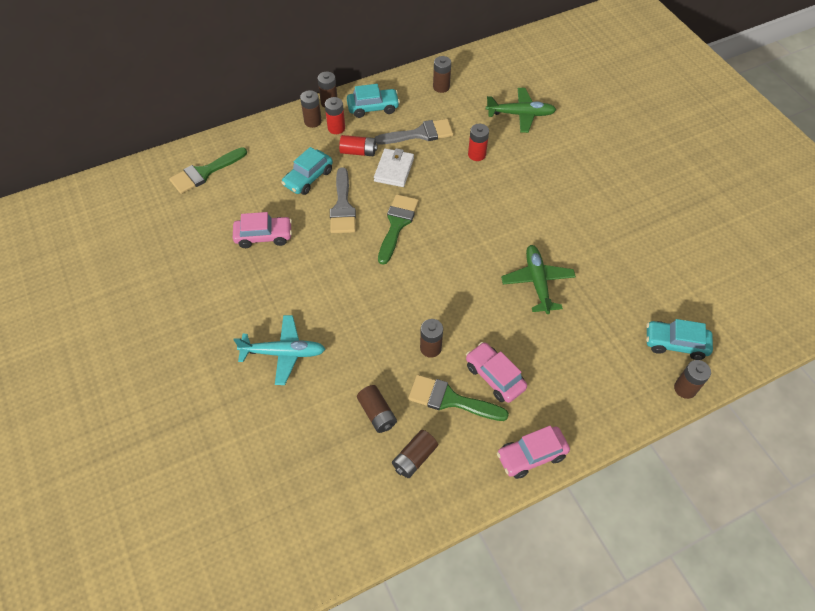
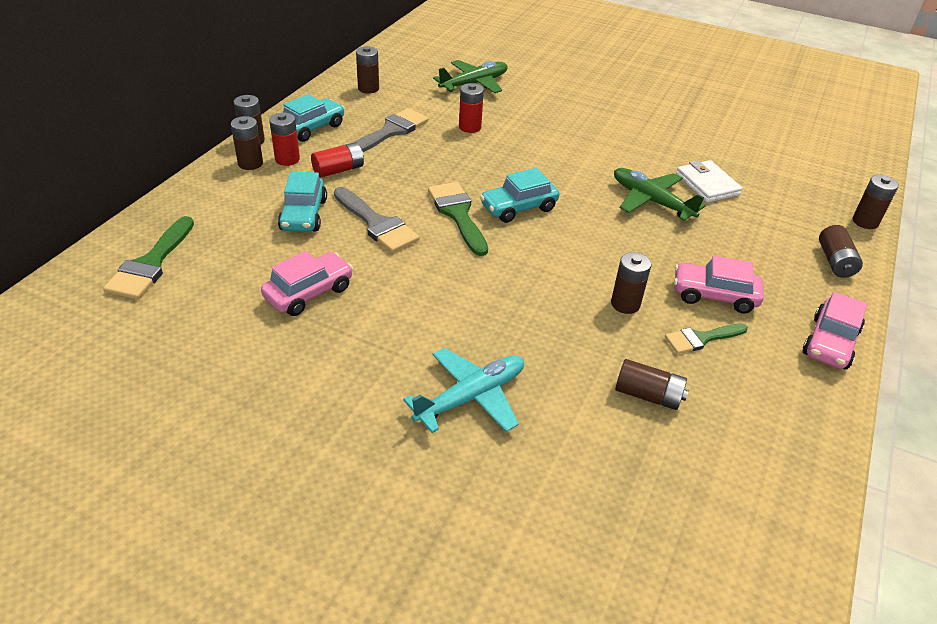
camera: 40 degrees left, 15 degrees down
white wallet [374,148,414,187] -> white wallet moved to [676,160,743,203]
brown battery [392,430,438,478] -> brown battery moved to [819,225,863,278]
green brush [408,375,509,421] -> green brush [665,323,748,354], size x0.65
turquoise car [646,319,713,360] -> turquoise car moved to [480,168,559,223]

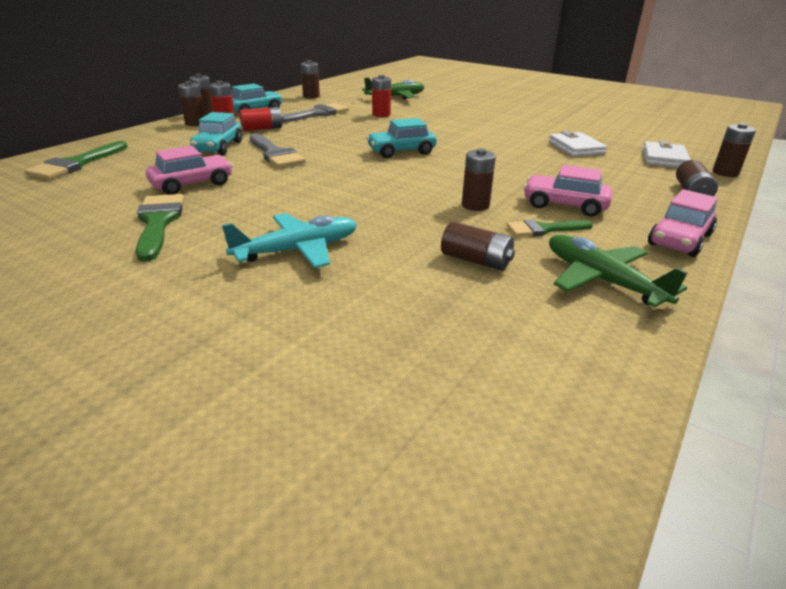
camera: 10 degrees right, 10 degrees down
green brush [428,182,488,256] -> green brush moved to [136,194,184,262]
green plane [614,168,706,221] -> green plane moved to [549,235,688,307]
none -> white wallet [643,141,691,168]

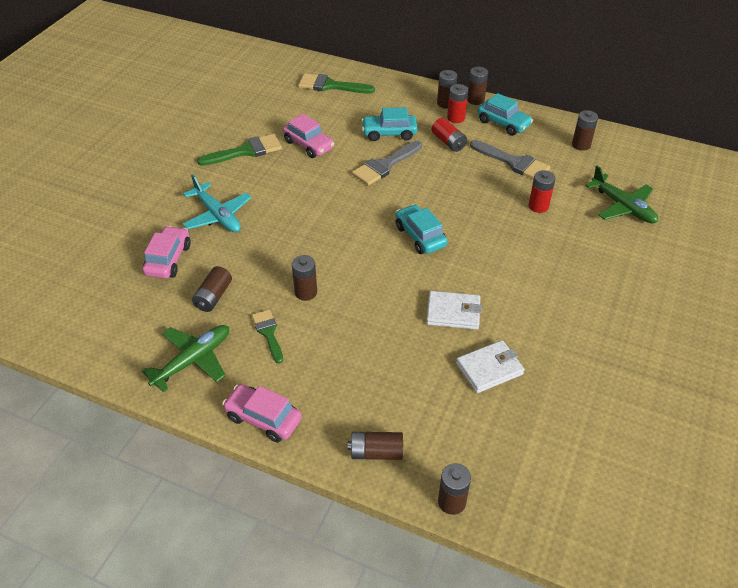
camera: 80 degrees right, 15 degrees up
pink car [523,165,612,217] -> pink car moved to [143,226,191,279]
white wallet [643,141,691,168] -> white wallet moved to [426,291,482,330]

